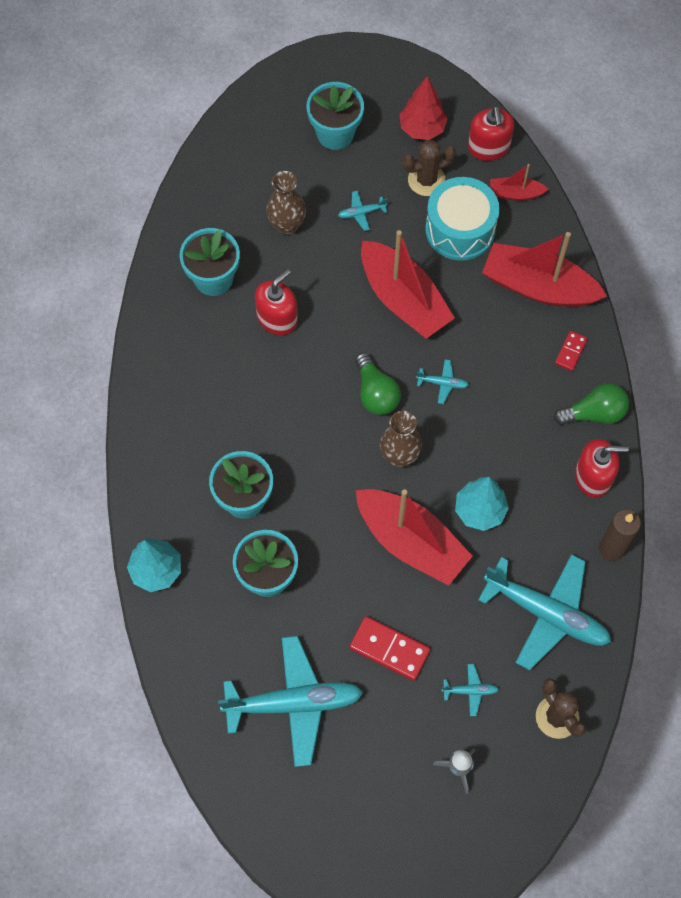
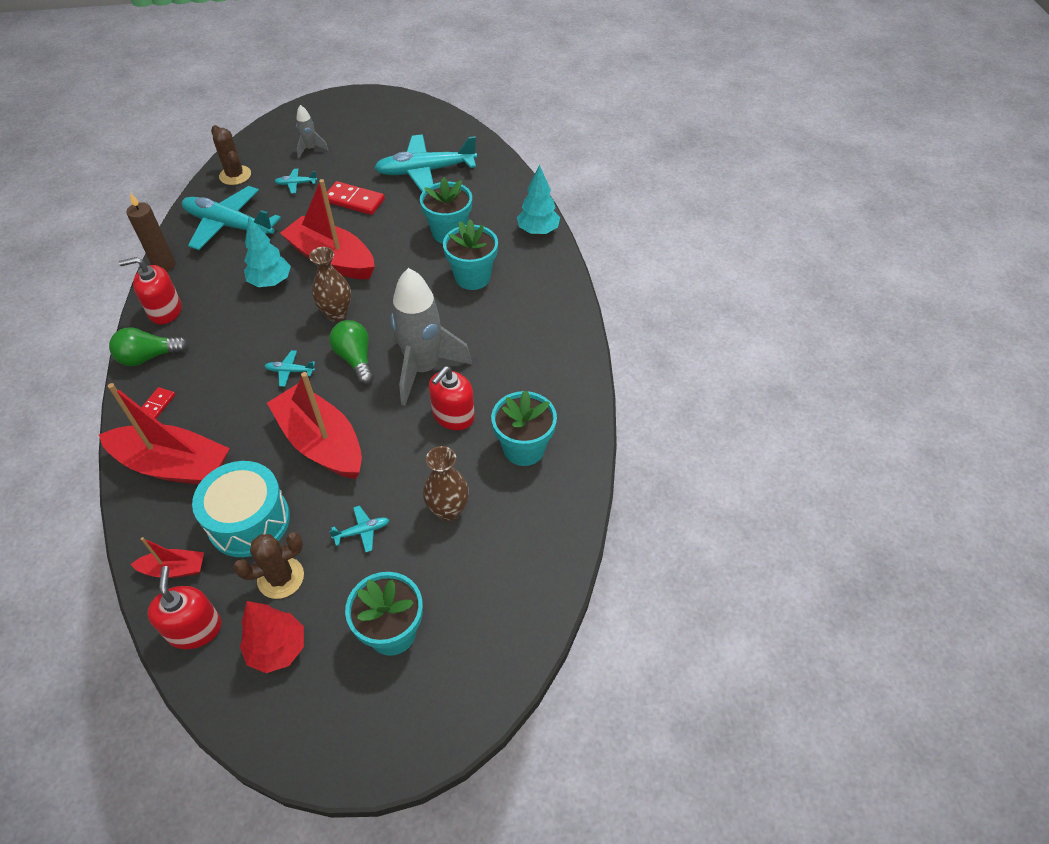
camera: 175 degrees right, 15 degrees down
none -> grey rocket [391,268,472,406]

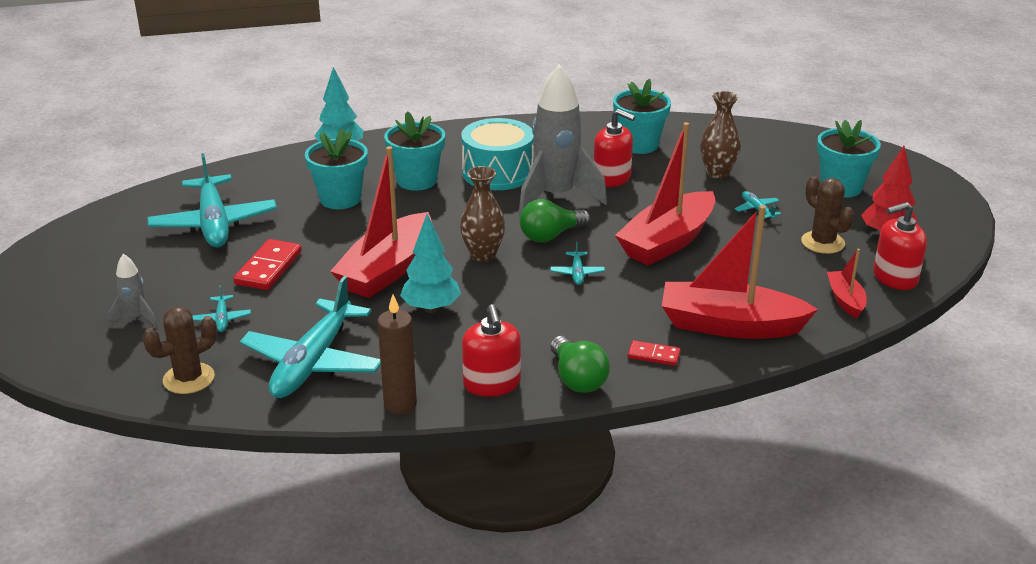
camera: 95 degrees left, 20 degrees down
red boat [99,383,230,485] -> red boat turned 90 degrees counterclockwise [662,205,818,339]
turquoise drum [192,461,290,557] -> turquoise drum moved to [461,118,534,190]

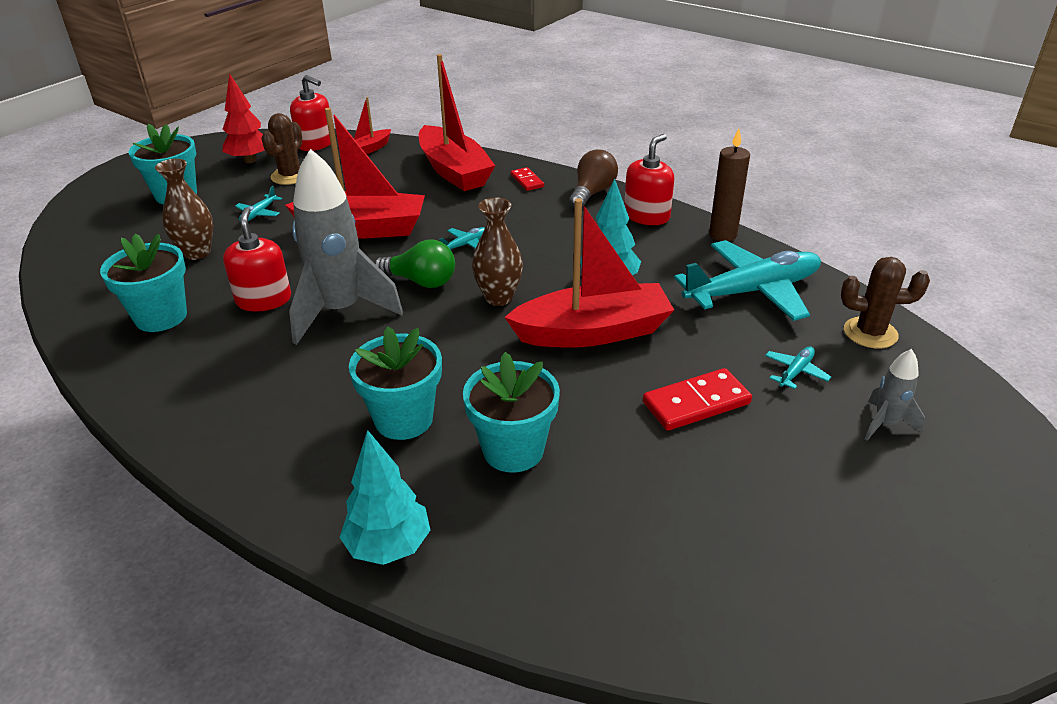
camera: 130 degrees left, 5 degrees up
turquoise plane [147,153,277,247] -> none
turquoise drum [461,118,534,190] -> none
green light bulb [550,336,610,393] -> brown light bulb [569,149,618,208]

